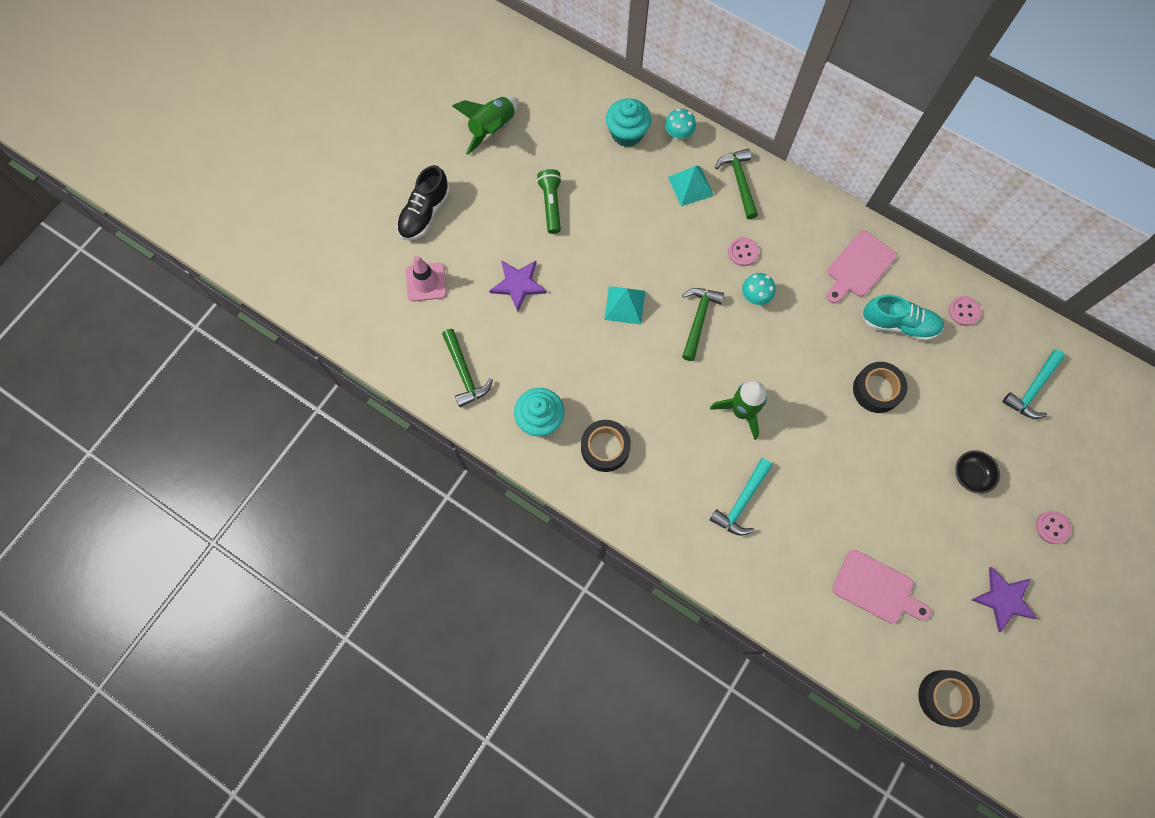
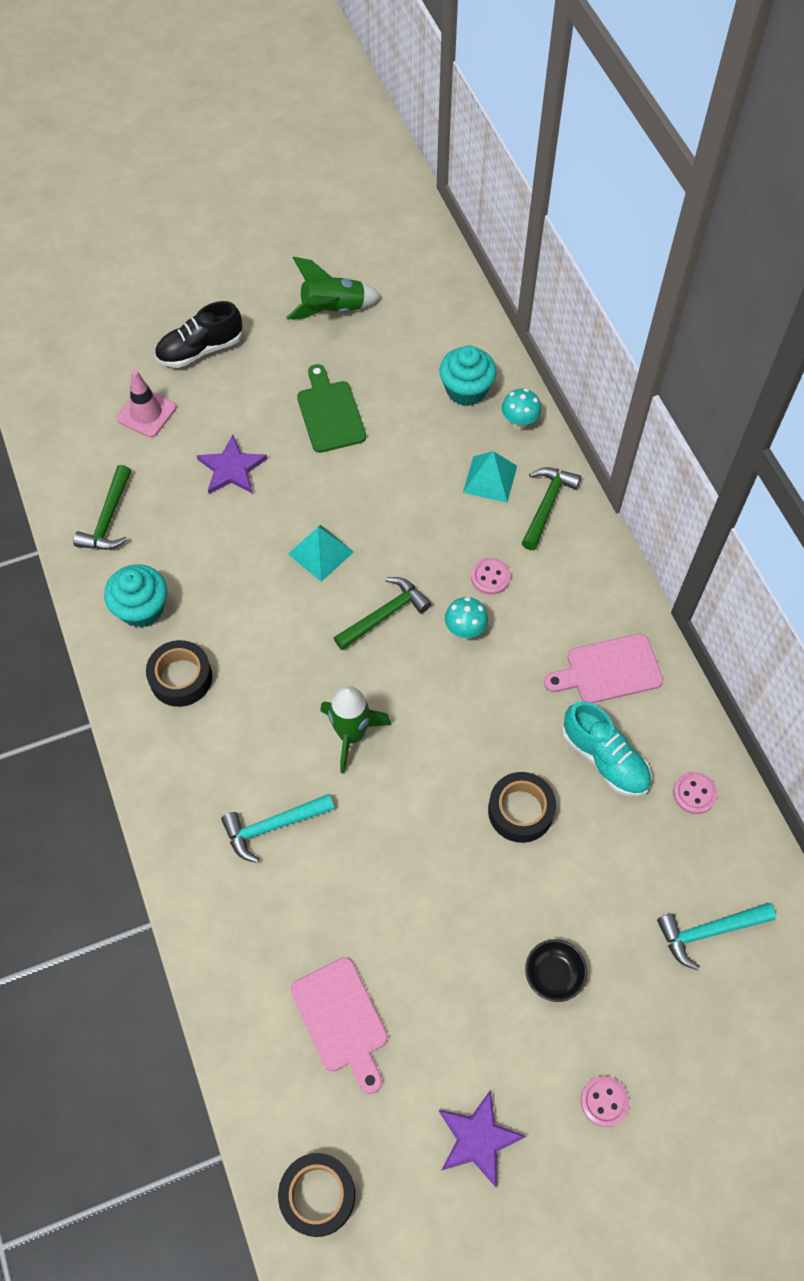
camera: 35 degrees right, 10 degrees down
green flashlight [537,169,562,234] -> green cutting board [297,364,366,453]

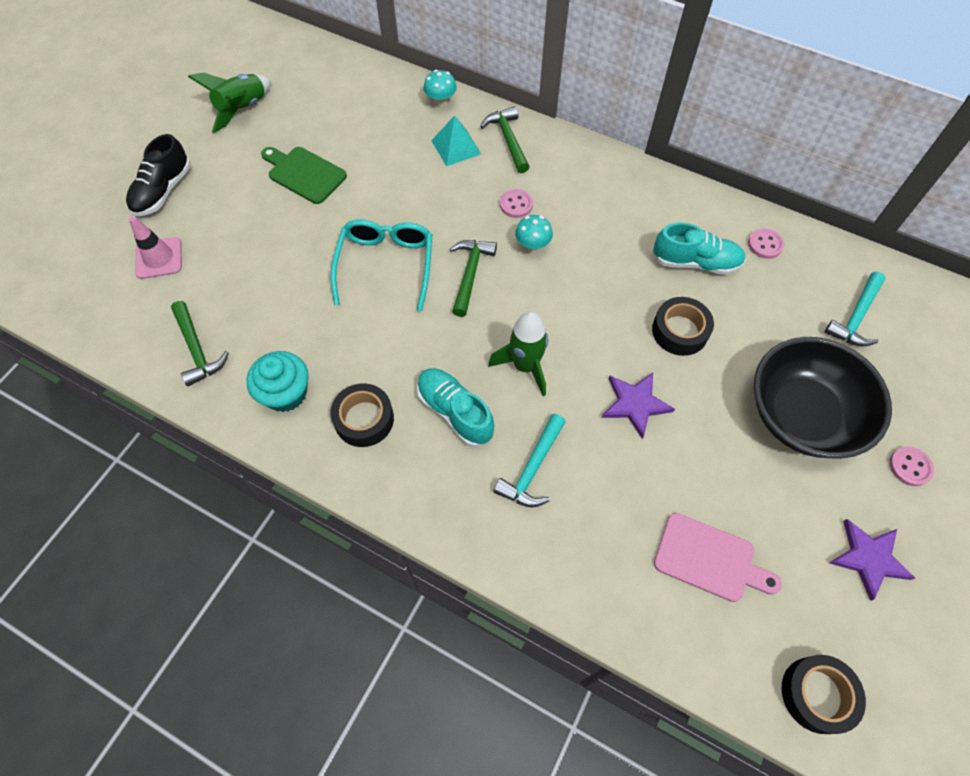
camera: 40 degrees left, 0 degrees up
purple star [197,435,268,494] -> purple star moved to [602,373,675,439]
turquoise pyramid [288,525,354,582] -> turquoise glasses [331,219,432,311]
turquoise cupcake [439,346,497,406] -> none
black bowl [525,939,587,1002] -> black bowl [754,337,892,459], size x2.45
pink cutting board [544,634,663,703] -> none
none -> turquoise shoe [417,368,495,447]

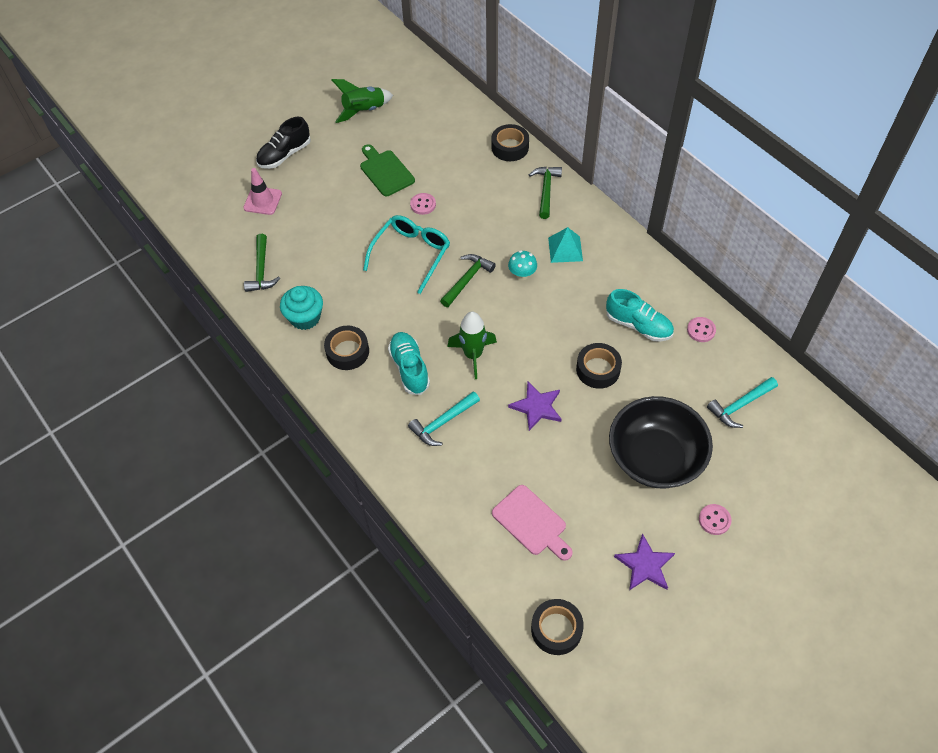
camera: 25 degrees right, 5 degrees down
turquoise mushroom [424,70,457,108] -> black tape [491,124,529,161]
turquoise pyramid [431,115,481,166] -> turquoise pyramid moved to [548,227,583,263]
pink button [500,189,533,218] -> pink button moved to [410,193,436,215]

